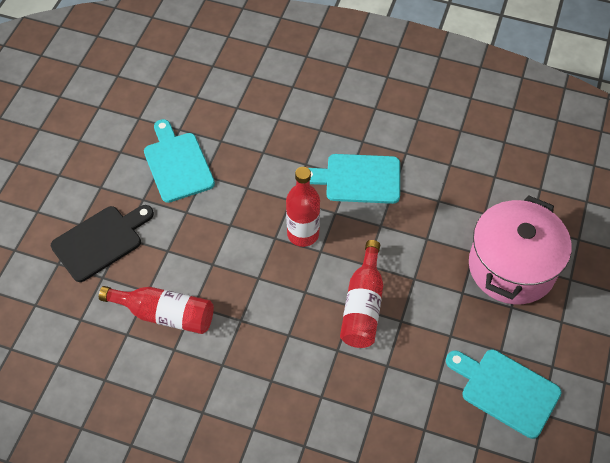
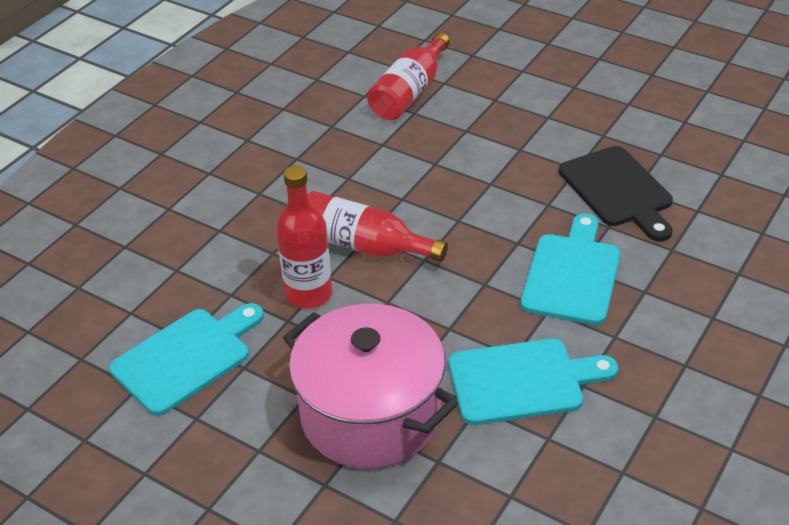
camera: 105 degrees right, 15 degrees down
black cutting board [51,205,154,282] -> black cutting board moved to [559,146,673,241]
turquoise cutting board [144,119,215,203] -> turquoise cutting board moved to [449,339,618,425]
red bottle [286,167,320,247] -> red bottle moved to [276,165,332,309]

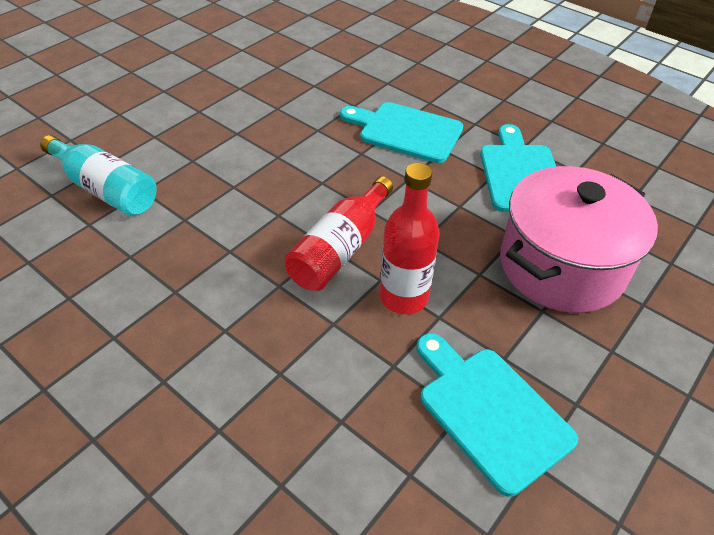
camera: 85 degrees left, 5 degrees up
red bottle [367,33,450,120] -> turquoise bottle [40,135,157,216]
black cutting board [559,146,673,241] -> none

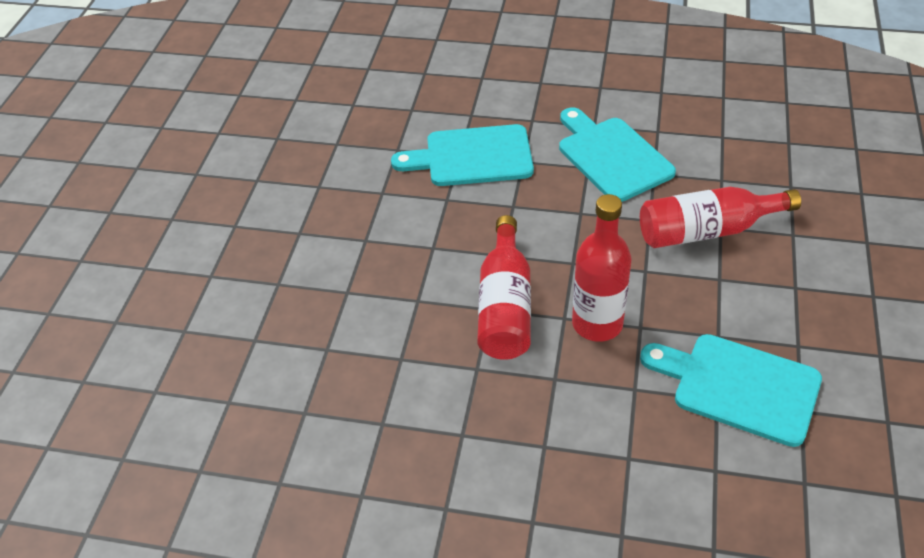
camera: 25 degrees left, 0 degrees up
turquoise bottle [40,135,157,216] -> none
pink pot [500,166,658,313] -> red bottle [640,187,801,248]

